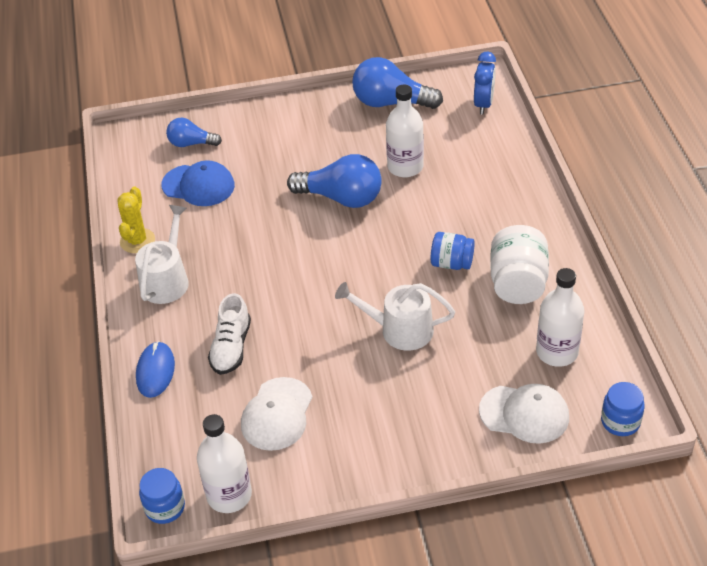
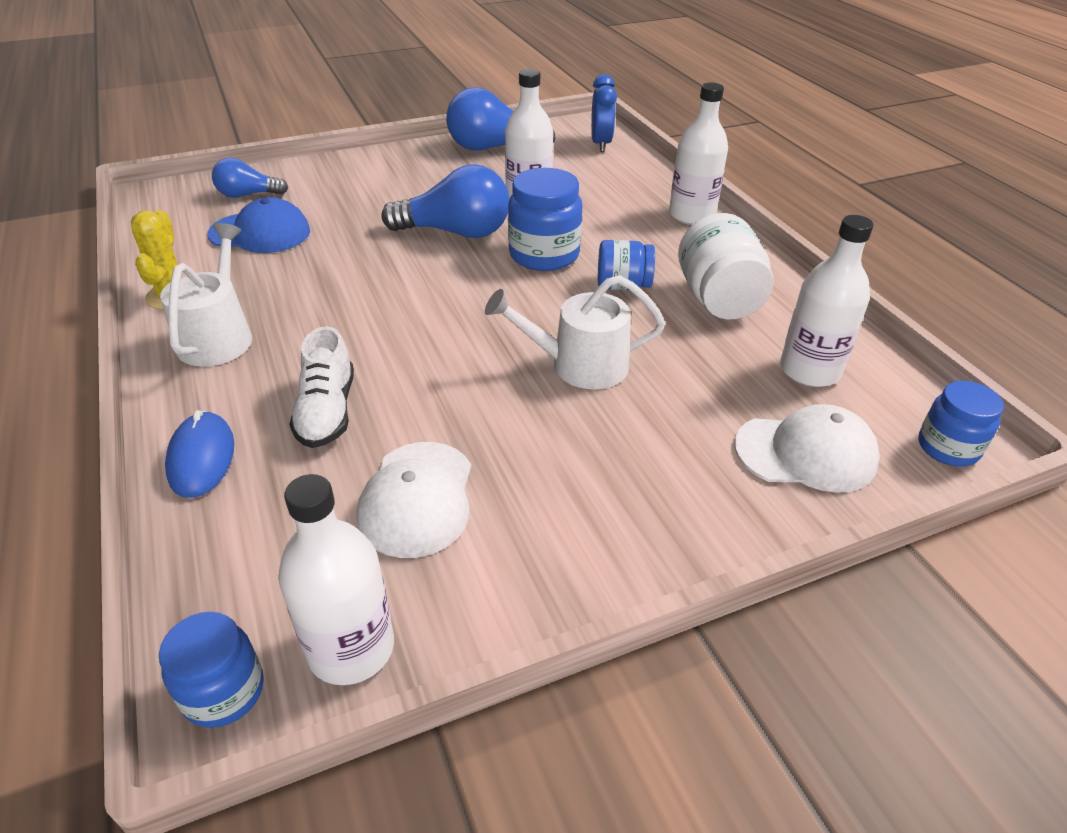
camera: 15 degrees left, 5 degrees down
none -> blue jar [508,168,582,271]
none -> white bottle [669,83,728,225]

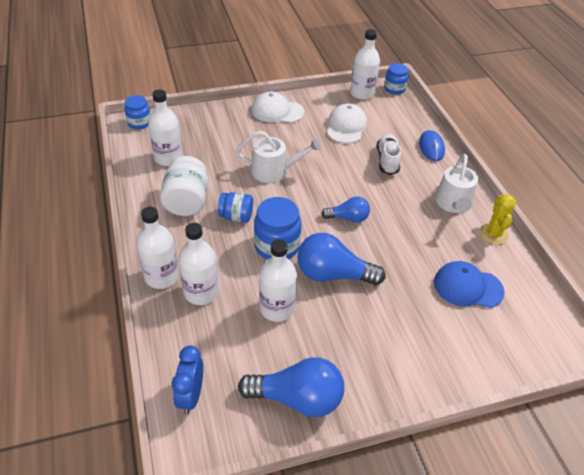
camera: 175 degrees left, 5 degrees up
blue light bulb [212,157,288,198] -> blue light bulb moved to [321,196,370,222]
white cap [735,404,880,493] -> white cap moved to [252,92,304,123]
none -> white bottle [178,223,219,305]

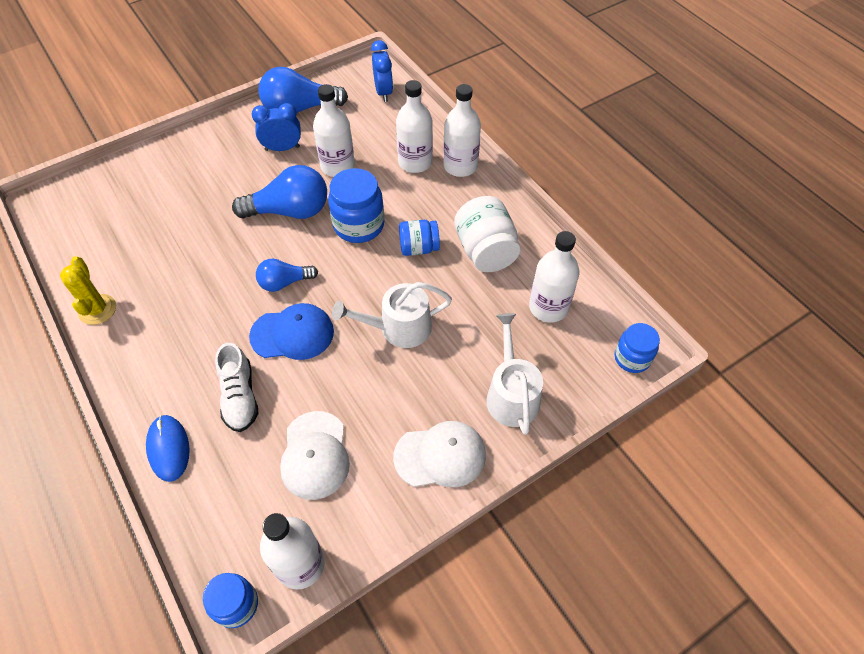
camera: 165 degrees right, 10 degrees up
blue cap [434,261,505,308] -> blue cap moved to [249,303,334,360]
white watering can [435,154,478,213] -> white watering can moved to [486,313,543,435]
none -> blue clock [252,103,301,151]

